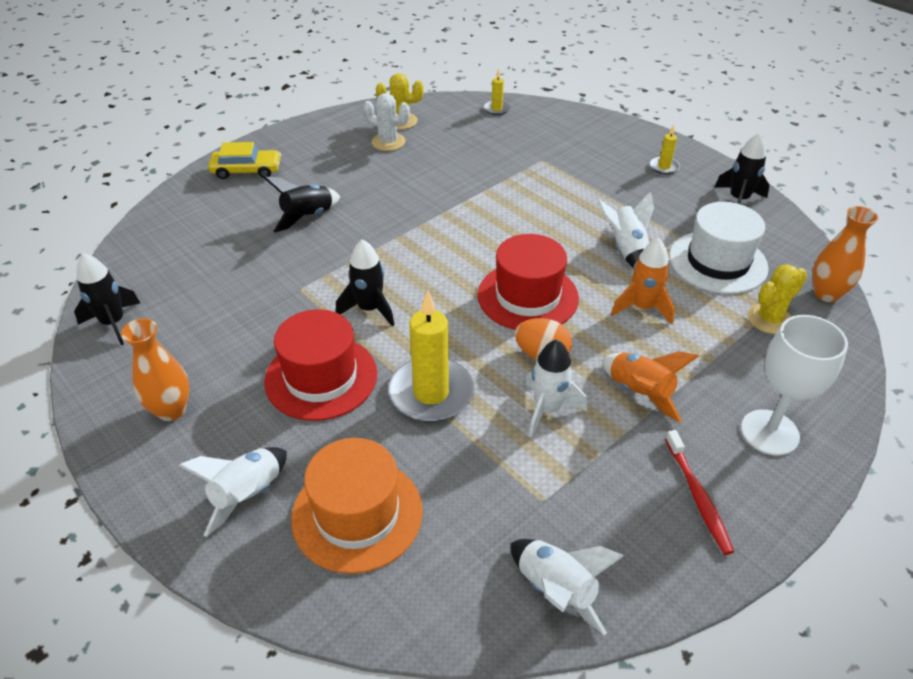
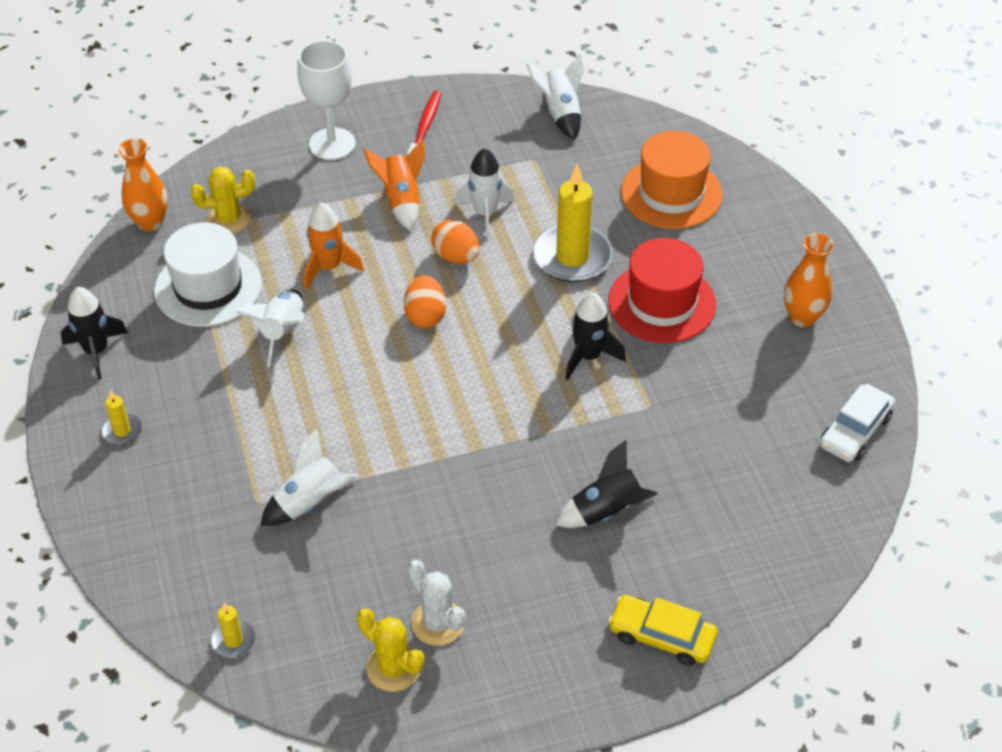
camera: 155 degrees left, 5 degrees up
black rocket [74,253,140,345] -> white car [820,384,895,462]
white rocket [179,447,287,537] -> white rocket moved to [261,429,358,526]
red hat [478,234,579,330] -> orange egg [404,275,446,328]

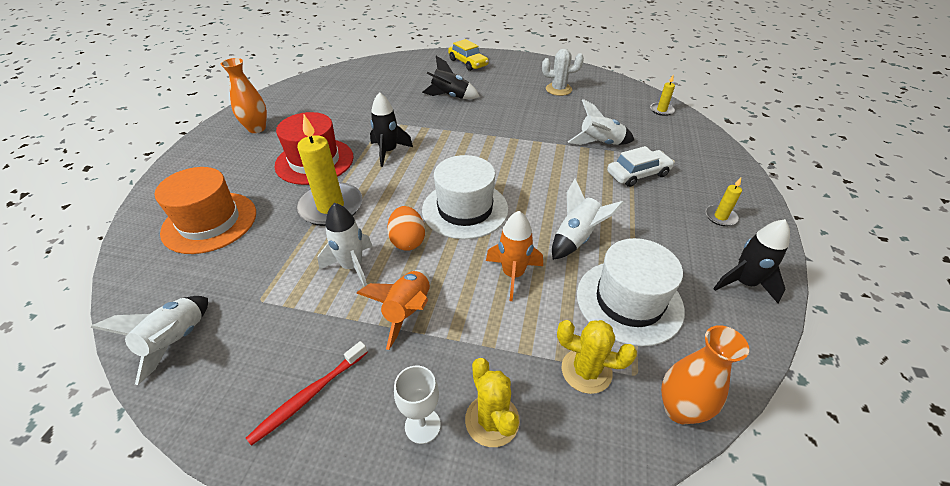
camera: 150 degrees left, 5 degrees down
white goblet [298,40,355,160] -> white goblet [394,366,441,444], size x0.59
yellow cactus [357,608,424,692] -> yellow cactus moved to [465,358,520,447]
orange egg [404,275,446,328] -> white hat [422,155,508,239]
white cactus [407,560,466,646] -> white cactus turned 75 degrees counterclockwise [542,49,584,96]
white car [820,384,895,462] -> white car moved to [607,146,675,187]

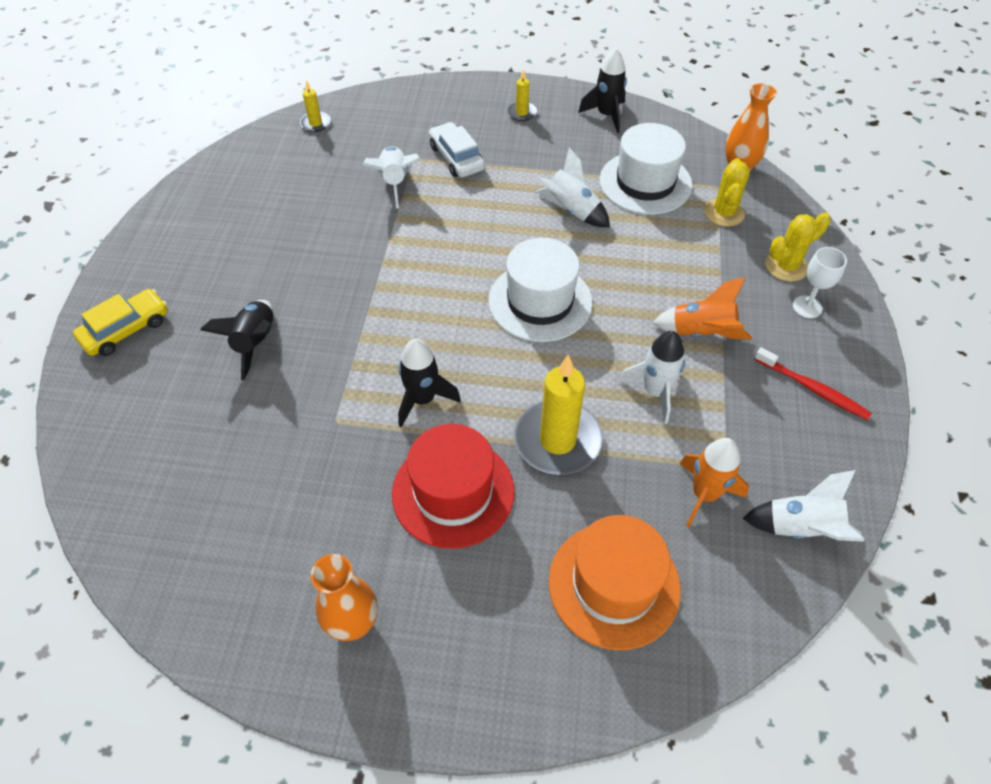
camera: 95 degrees left, 10 degrees up
orange egg [387,206,425,251] -> none
orange rocket [486,211,543,301] -> orange rocket moved to [679,438,749,527]
white cactus [542,49,584,96] -> none

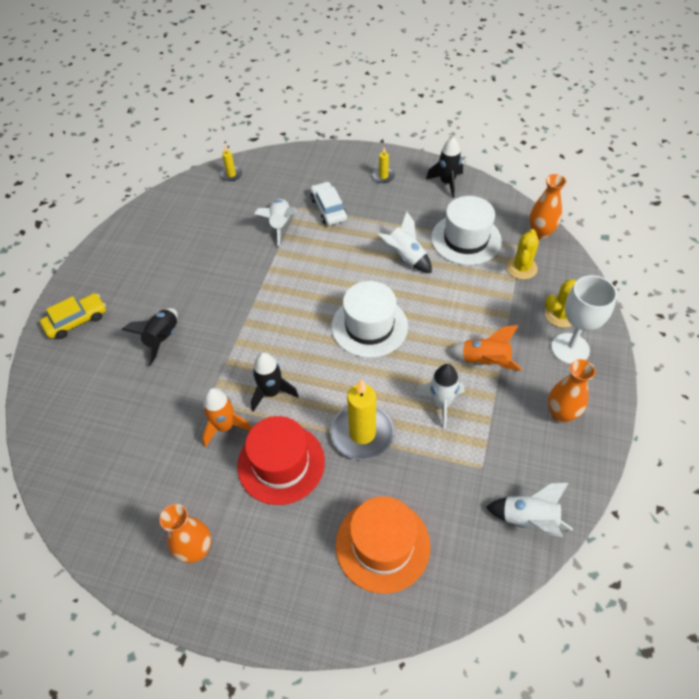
camera: 10 degrees right, 0 degrees up
orange rocket [679,438,749,527] -> orange rocket moved to [202,388,252,447]
red toothbrush [754,347,872,420] -> orange vase [548,359,596,423]
white goblet [793,247,847,318] -> white goblet [551,275,617,364], size x1.71

